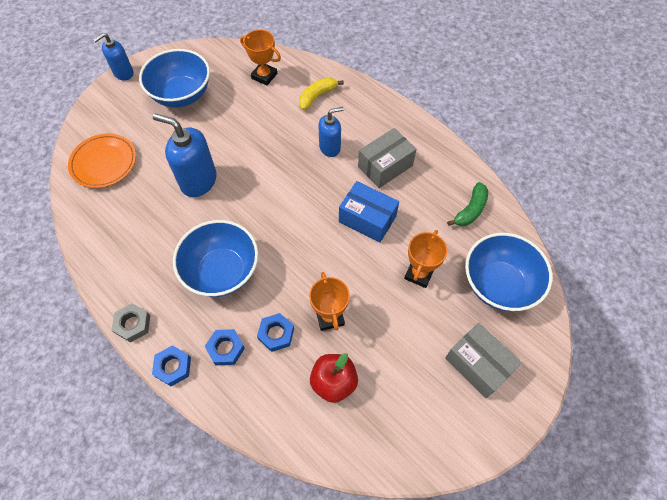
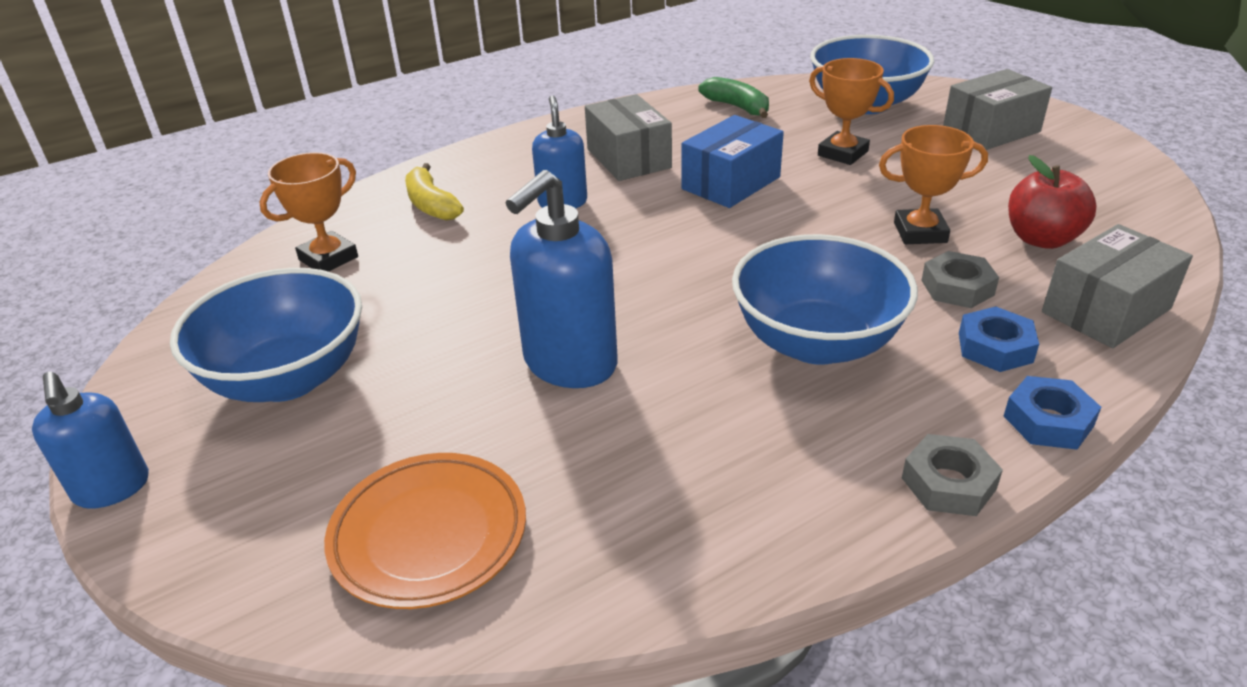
camera: 75 degrees left, 25 degrees down
blue nut [257,313,294,352] -> grey nut [921,251,999,308]
none -> grey box [1042,224,1193,348]

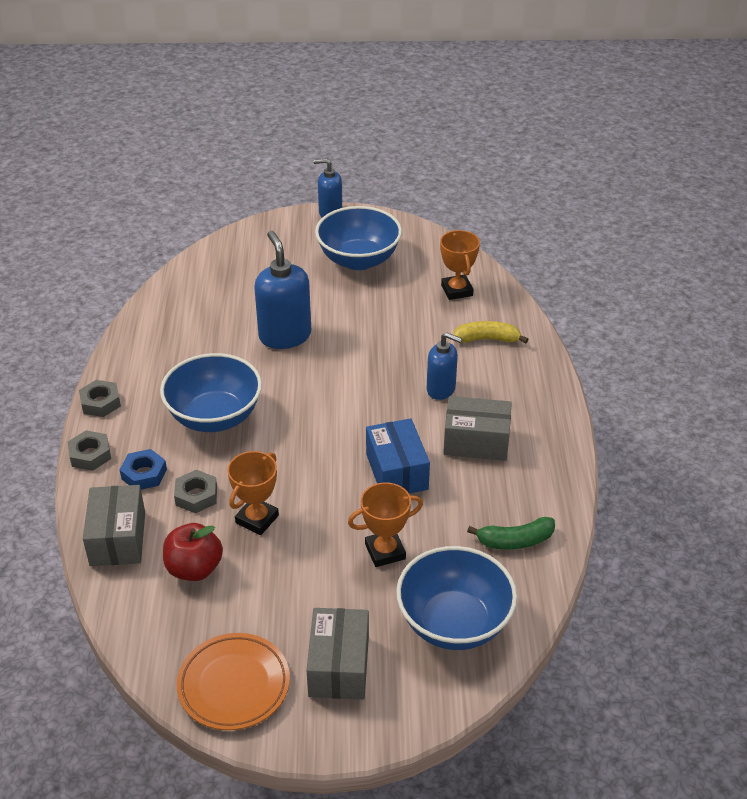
camera: 120 degrees right, 5 degrees up
orange plate [324,453,526,609] -> orange plate moved to [176,633,290,730]
blue nut [1004,376,1101,450] -> grey nut [68,430,111,471]

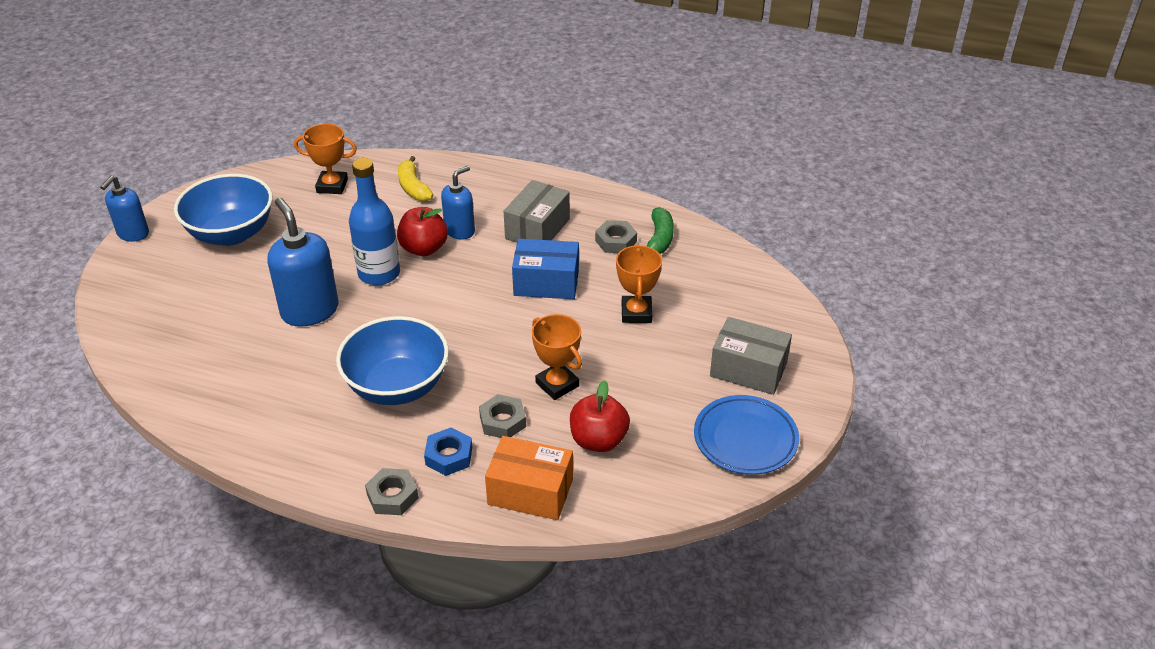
camera: 70 degrees left, 0 degrees up
grey nut [79,380,121,417] -> grey nut moved to [595,220,637,253]
grey box [83,485,145,566] -> orange box [485,436,573,520]
orange plate [176,633,290,730] -> blue plate [694,395,799,475]
blue soap dispenser [254,231,311,349] -> blue soap dispenser turned 60 degrees clockwise [267,198,339,327]
blue bowl [396,546,517,650] -> none
yellow banana [453,321,529,343] -> yellow banana turned 45 degrees counterclockwise [398,156,433,201]
none -> blue bottle [349,158,400,286]
none -> red apple [397,207,448,256]

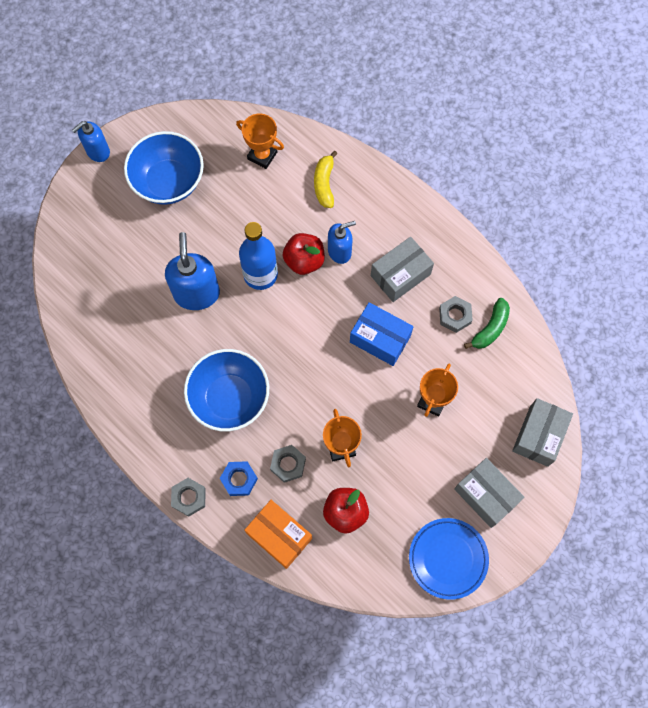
camera: 25 degrees right, 30 degrees up
none -> grey box [512,398,573,467]

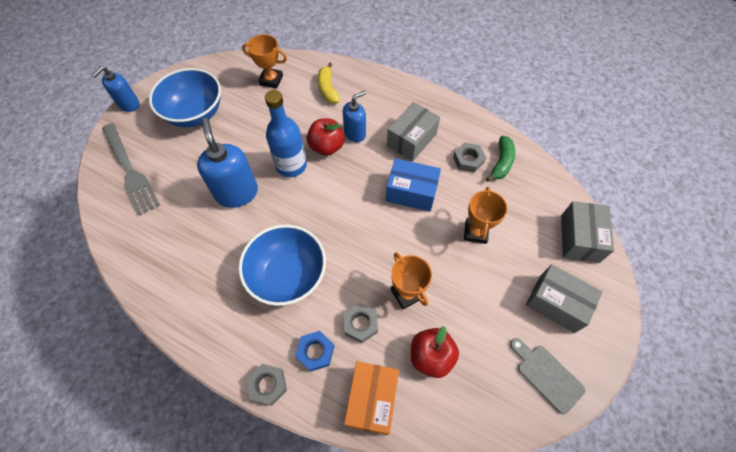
camera: 15 degrees left, 10 degrees down
orange box [244,500,312,569] -> orange box turned 75 degrees clockwise [344,361,399,435]
blue plate [409,518,489,600] -> grey cutting board [510,338,585,414]
none -> grey fork [102,123,160,216]

